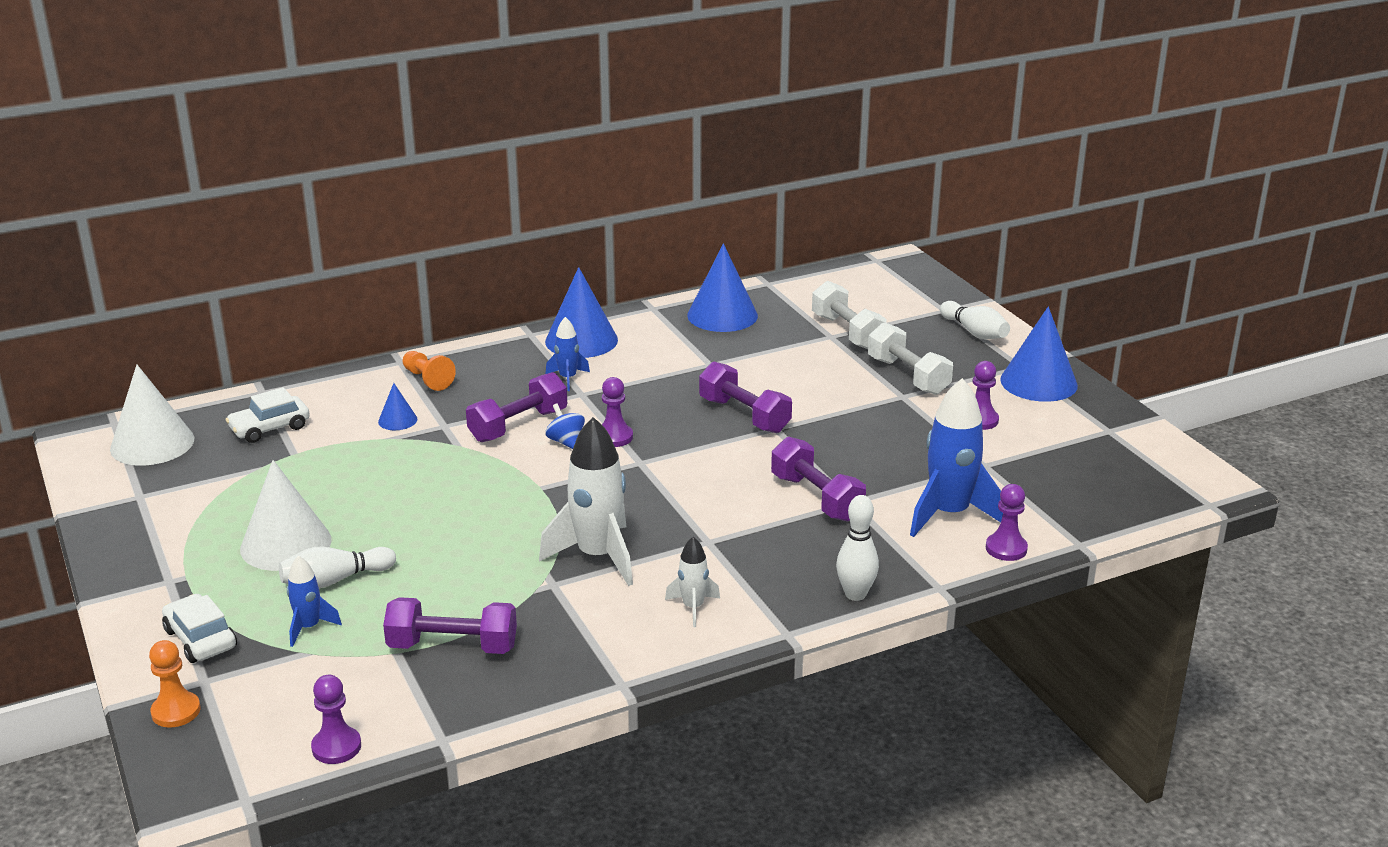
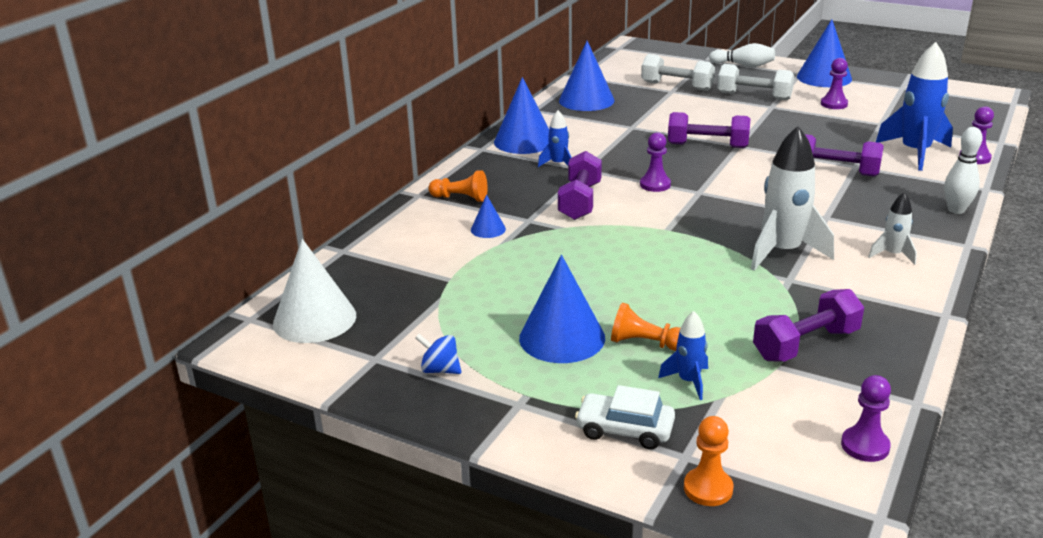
camera: 35 degrees left, 0 degrees up
white car [226,387,310,443] -> none
white cone [240,460,332,571] -> blue cone [519,255,605,363]
white bowling pin [279,546,396,588] -> orange pawn [611,303,680,351]
blue spinning top [545,403,585,449] -> blue spinning top moved to [415,334,461,374]

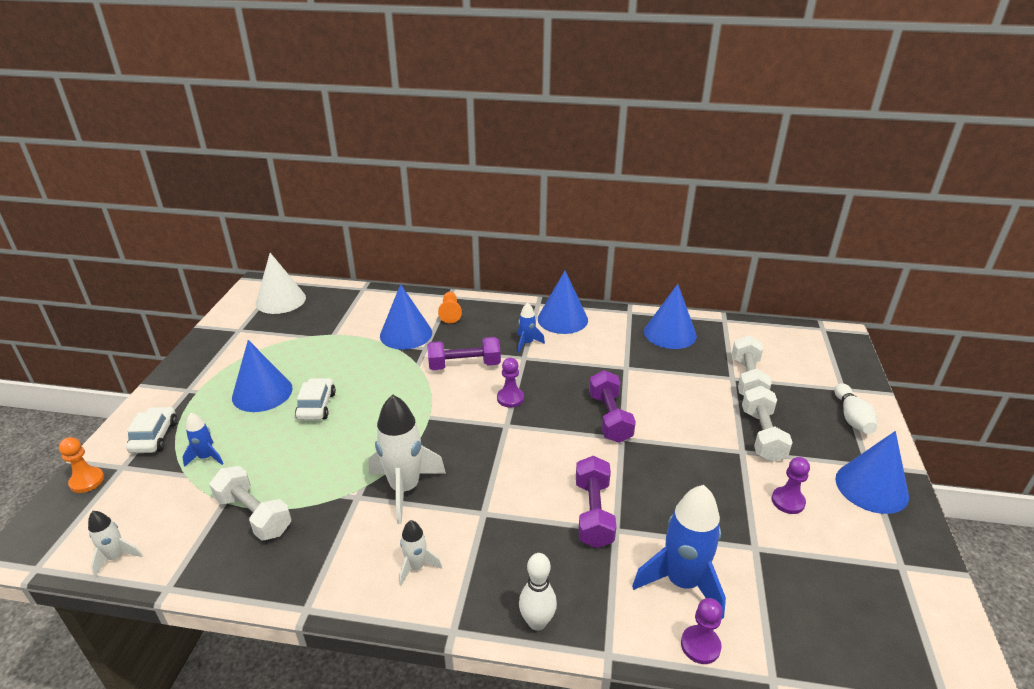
camera: 70 degrees right, 5 degrees up
blue spinning top [415,334,461,374] -> none
blue cone [471,194,506,238] -> blue cone [380,284,432,350], size x2.04
orange pawn [611,303,680,351] -> none
purple dumbbell [753,289,864,362] -> white dumbbell [209,466,291,541]
purple pawn [841,375,891,462] -> white rocket [88,511,143,577]
none -> white car [295,378,336,420]

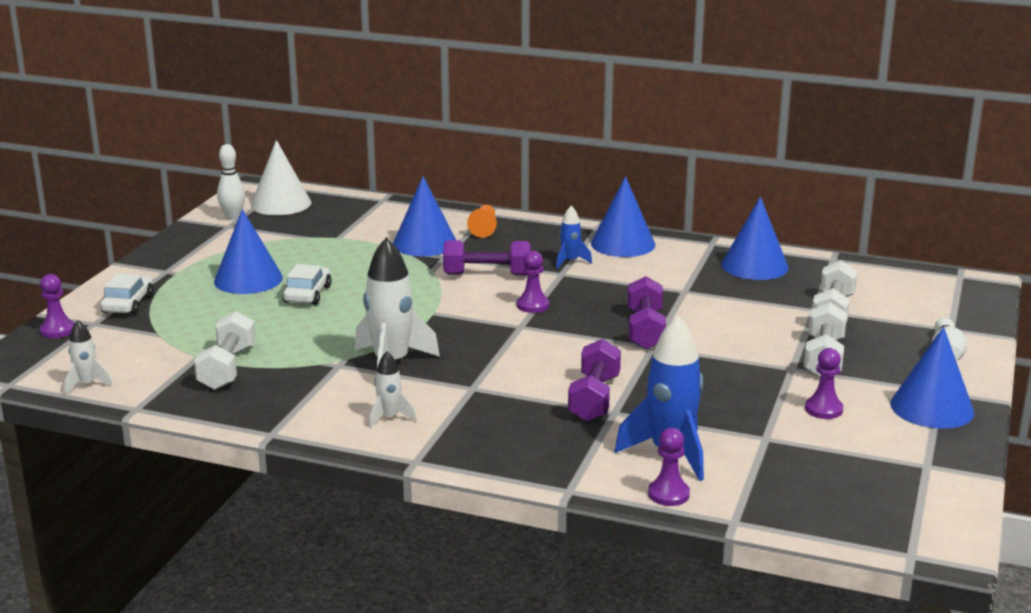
camera: 10 degrees right, 10 degrees down
orange pawn [59,437,104,493] -> purple pawn [40,274,74,338]
blue rocket [182,413,223,467] -> none
white dumbbell [209,466,291,541] -> white dumbbell turned 45 degrees clockwise [194,311,256,390]
white bowling pin [519,553,557,631] -> white bowling pin moved to [217,144,245,220]

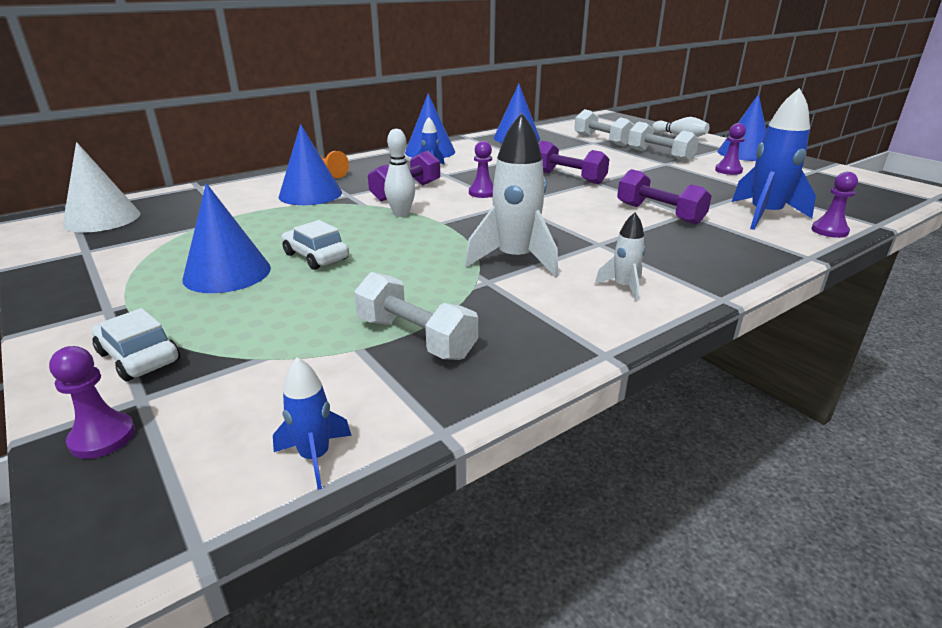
camera: 55 degrees left, 5 degrees up
white rocket [65,320,113,395] -> blue rocket [273,357,352,490]
white bowling pin [217,144,245,220] -> white bowling pin moved to [384,129,415,217]

